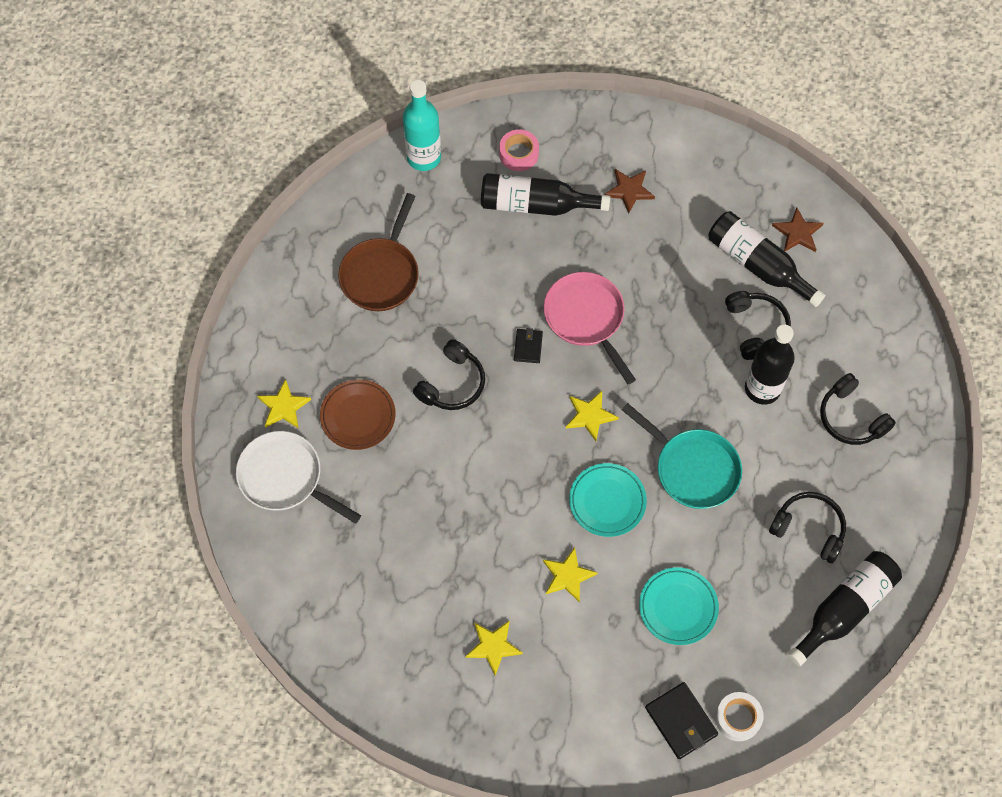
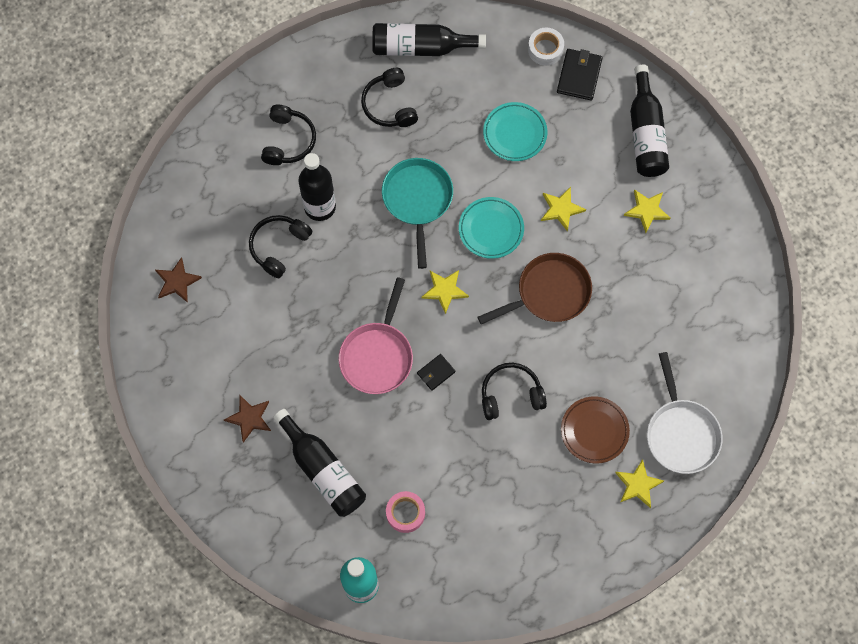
camera: 135 degrees left, 5 degrees up
brown pan [338,193,419,311] -> brown pan moved to [477,253,592,324]
pink tape [499,129,539,171] -> pink tape moved to [386,491,425,533]
black bottle [708,211,825,307] -> black bottle moved to [630,65,669,177]

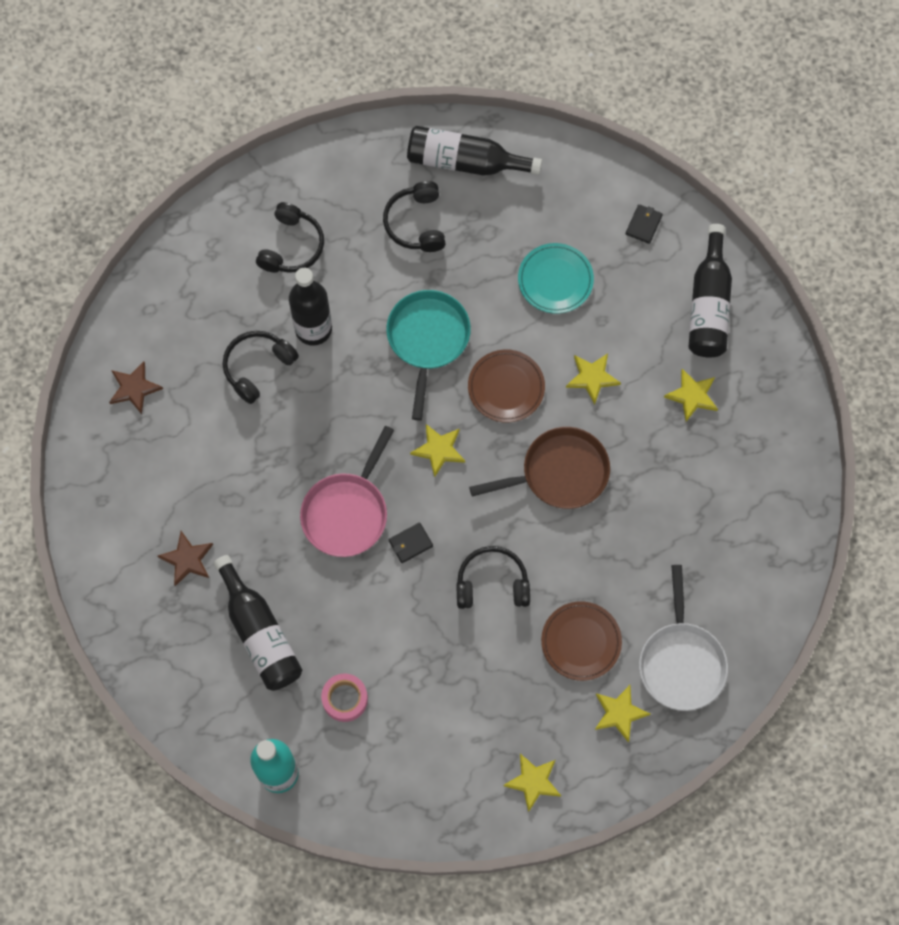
camera: 10 degrees right, 0 degrees up
turquoise plate [459,197,524,259] -> brown plate [468,349,545,423]
white tape [528,28,564,66] -> none
black wallet [557,49,603,100] -> black wallet [626,204,663,244], size x0.61
none -> yellow star [503,754,561,812]

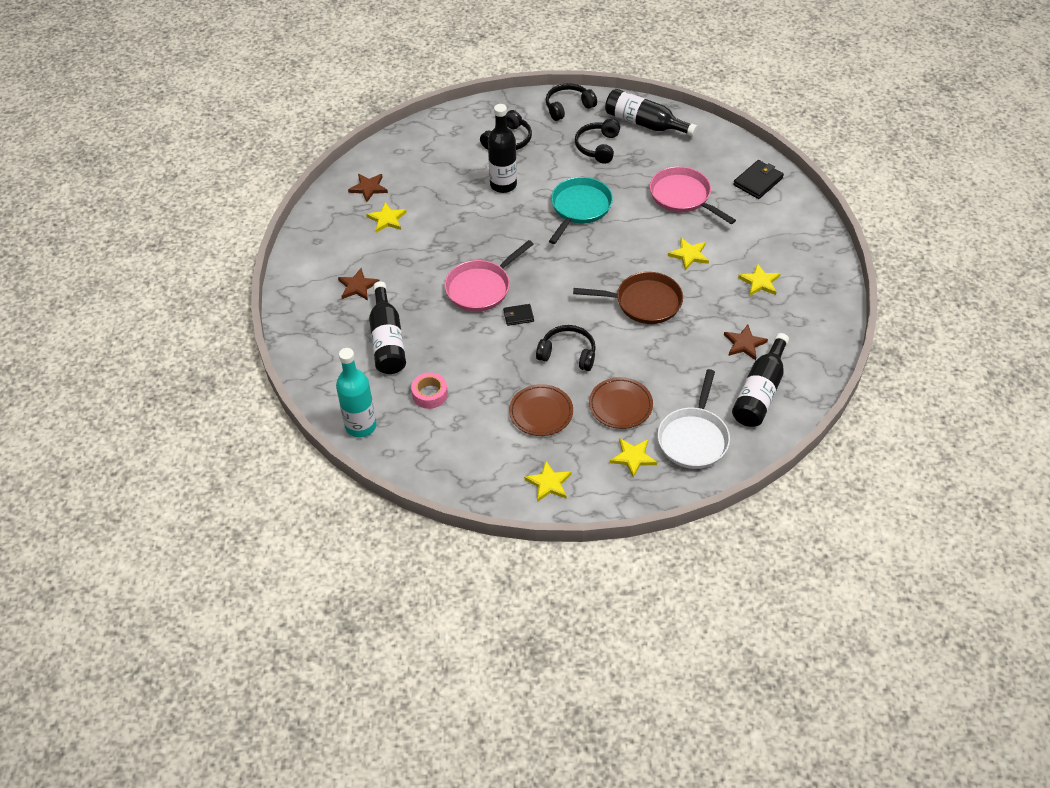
camera: 20 degrees right, 20 degrees down
black headphones [223,331,299,404] -> black headphones moved to [546,83,597,121]
yellow star [410,424,465,477] -> yellow star moved to [366,202,407,233]
brown plate [468,349,545,423] -> brown plate moved to [509,384,573,436]
turquoise plate [518,243,594,314] -> pink pan [650,166,736,224]
black wallet [626,204,663,244] -> black wallet [733,160,784,199], size x1.64
black bottle [689,224,732,357] -> black bottle moved to [732,333,789,427]
none -> brown star [724,325,768,360]

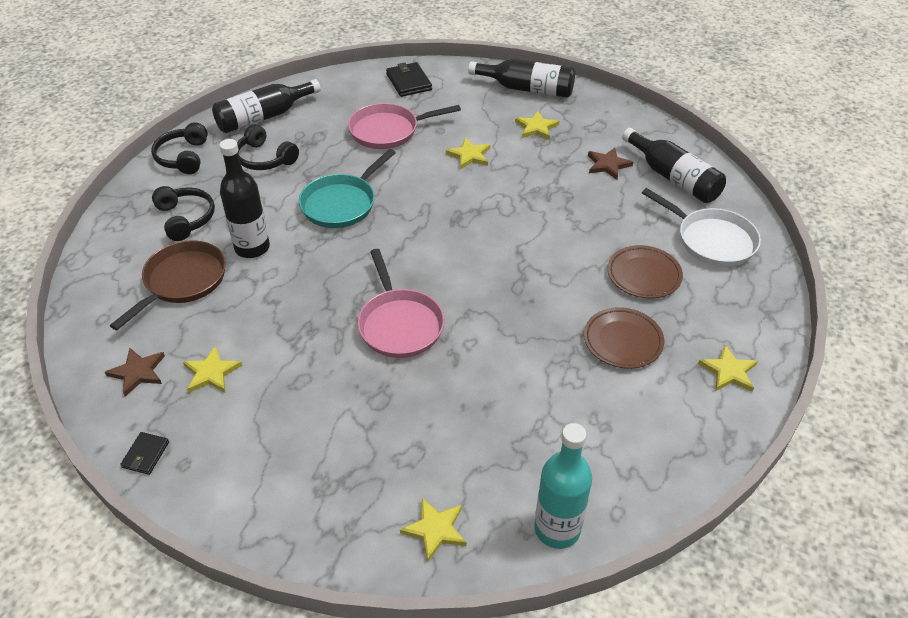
camera: 65 degrees left, 5 degrees down
brown star [338,268,379,300] -> none
black bottle [369,281,406,374] -> black bottle moved to [468,59,575,98]
pink tape [411,372,448,409] -> none
black wallet [503,304,534,326] -> black wallet moved to [120,432,169,475]
black headphones [536,325,596,371] -> none
turquoise pan [549,177,613,244] -> turquoise pan turned 105 degrees counterclockwise [299,149,396,228]
brown pan [573,272,683,324] -> brown pan moved to [110,240,226,330]
yellow star [610,438,657,478] -> yellow star moved to [400,498,467,562]

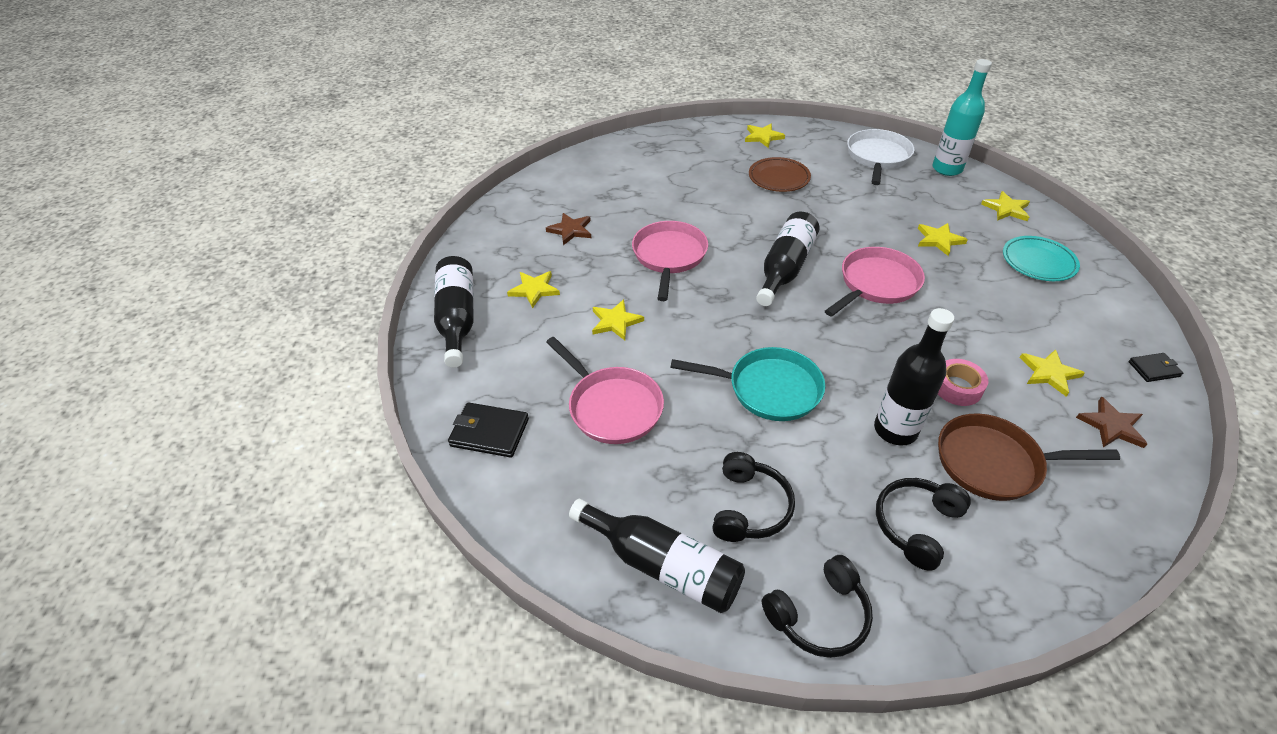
camera: 115 degrees left, 0 degrees up
black wallet [386,62,432,97] -> black wallet turned 60 degrees clockwise [448,402,529,458]
brown plate [608,245,683,299] -> none
black bottle [622,128,726,203] -> black bottle moved to [756,212,820,306]
white pan [642,188,761,267] -> white pan moved to [847,129,914,185]
none -> pink pan [632,221,708,301]
none -> yellow star [918,223,968,256]
none -> pink tape [938,359,988,406]
none -> turquoise plate [1003,236,1080,281]

